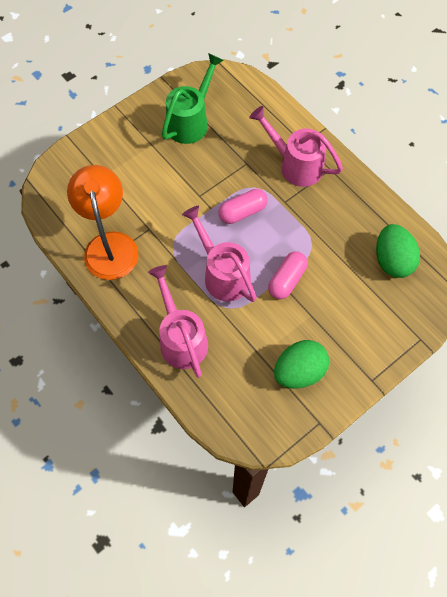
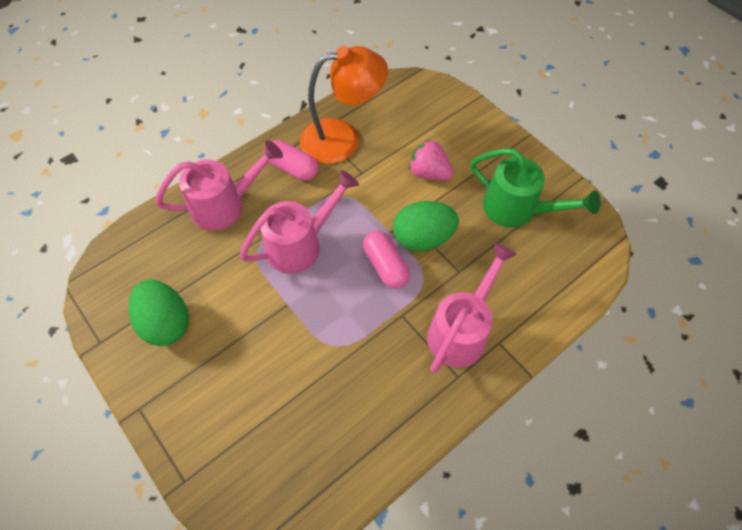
camera: 90 degrees right, 5 degrees down
pink capsule [268,251,308,299] -> pink capsule moved to [264,140,319,181]
green egg [376,224,420,278] -> green egg moved to [393,201,459,251]
none -> pink strawberry [409,140,454,180]

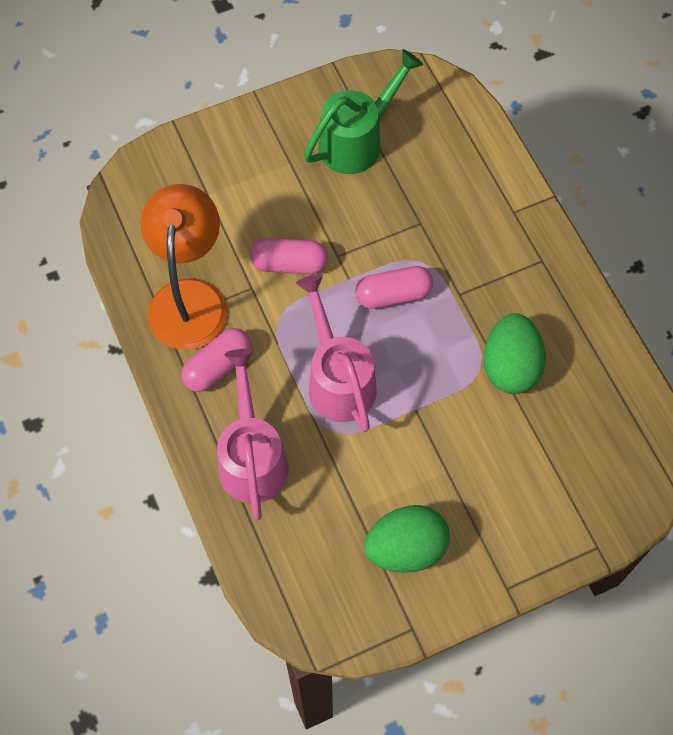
camera: 75 degrees left, 5 degrees up
green egg [393,201,459,251] -> green egg moved to [484,313,546,394]
pink strawberry [409,140,454,180] -> none
pink watering can [427,243,517,373] -> none
none -> pink capsule [250,238,328,274]

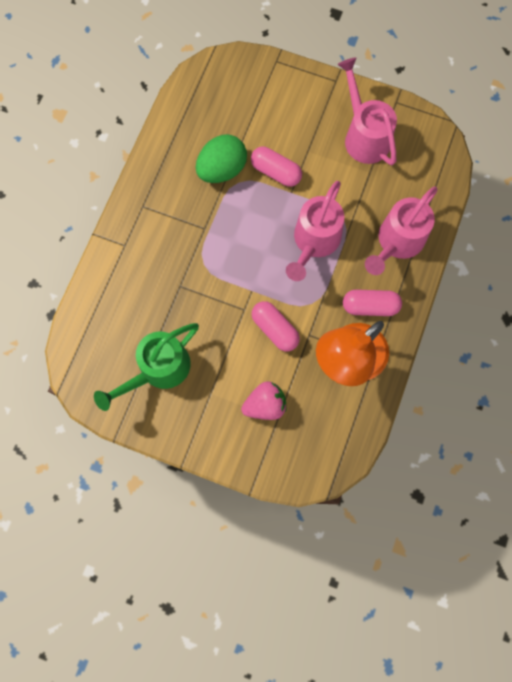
camera: 135 degrees left, 10 degrees up
green watering can [304,49,423,174] -> green watering can turned 45 degrees counterclockwise [94,323,199,411]
pink capsule [355,266,433,309] -> pink capsule moved to [251,146,302,187]
green egg [364,505,450,573] -> pink watering can [337,57,397,165]
none -> pink strawberry [241,381,286,420]

